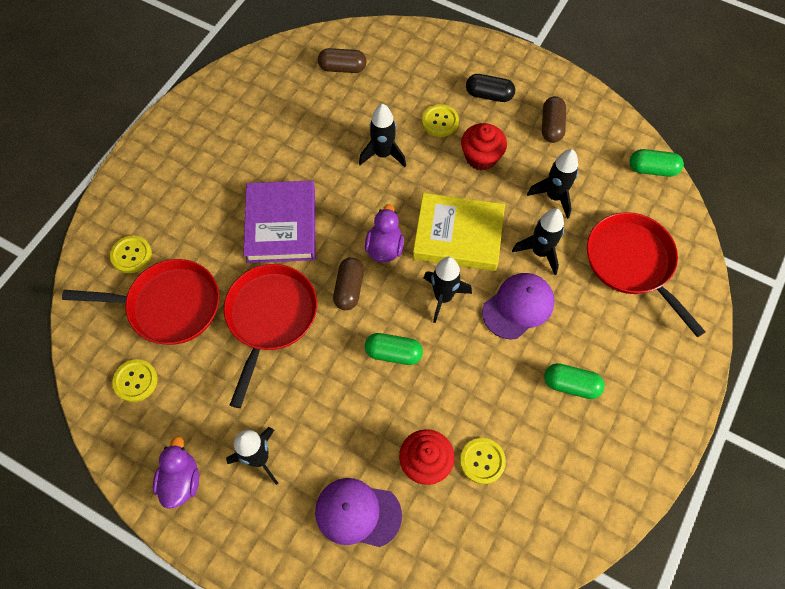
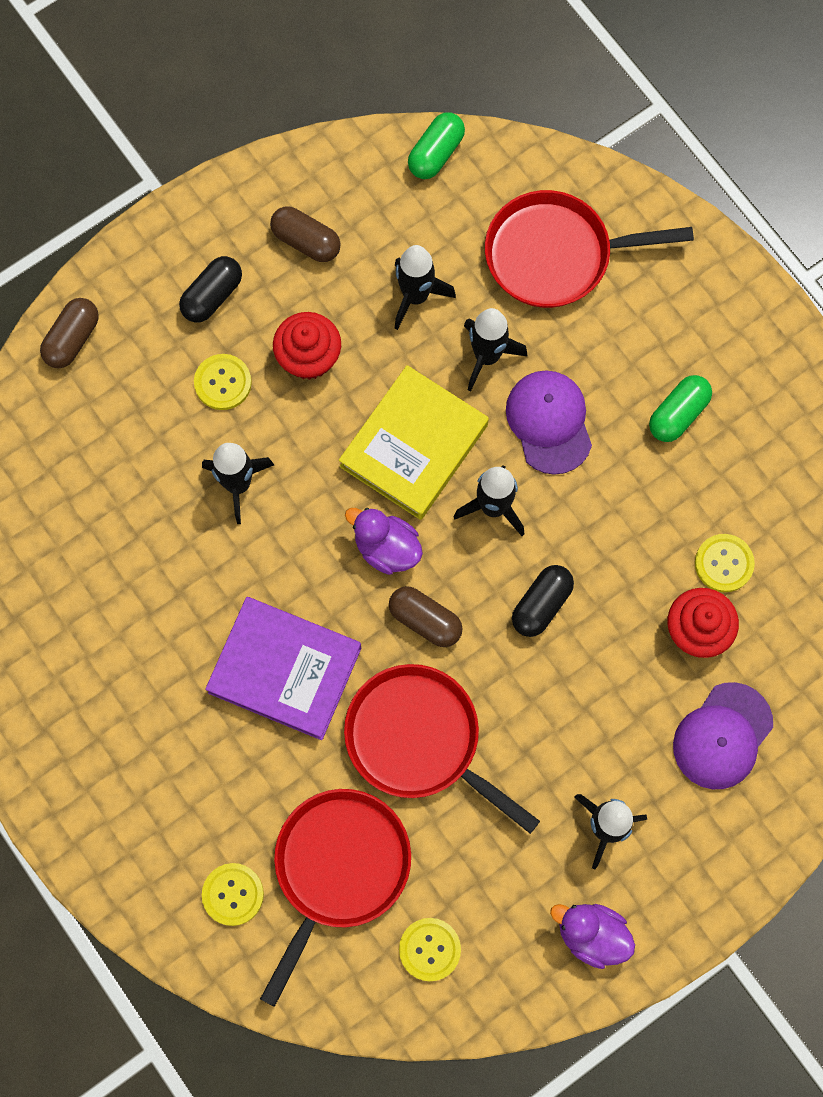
camera: 65 degrees left, 10 degrees up
brown capsule [318,48,366,73] -> brown capsule moved to [40,298,99,368]
green capsule [365,333,423,365] -> black capsule [512,565,574,637]

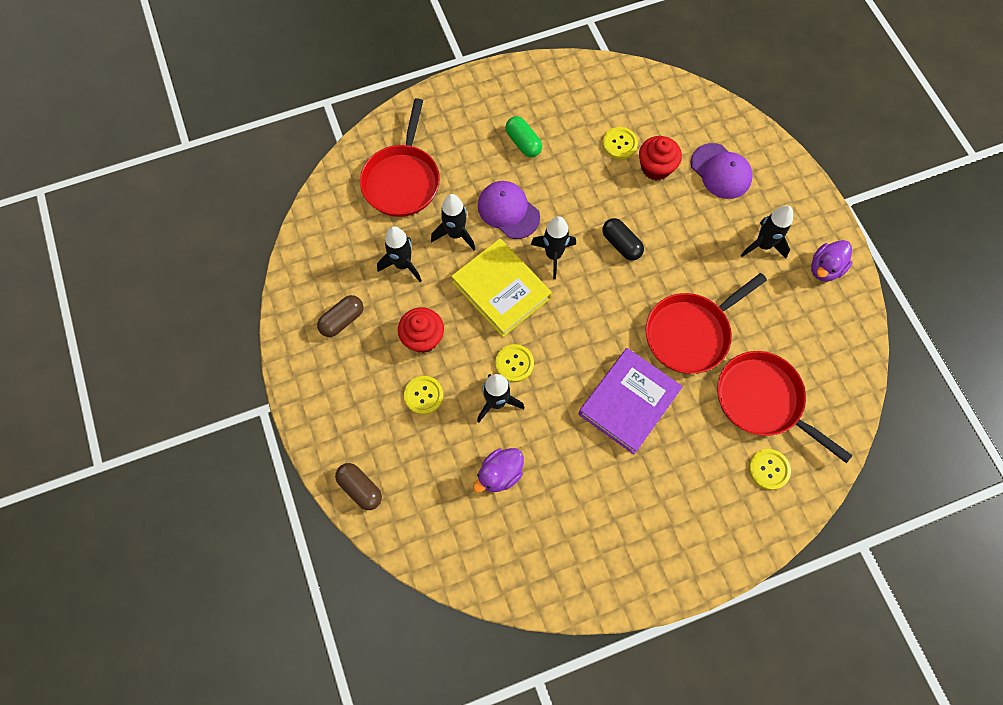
camera: 75 degrees left, 5 degrees down
black capsule [179,256,242,323] -> none
purple duck [345,508,423,575] -> purple duck moved to [473,448,524,492]
brown capsule [389,586,463,647] -> none
yellow button [399,918,461,981] -> yellow button moved to [495,344,534,382]
green capsule [408,112,465,179] -> none
purple cap [506,370,592,475] -> purple cap turned 45 degrees clockwise [478,181,540,239]

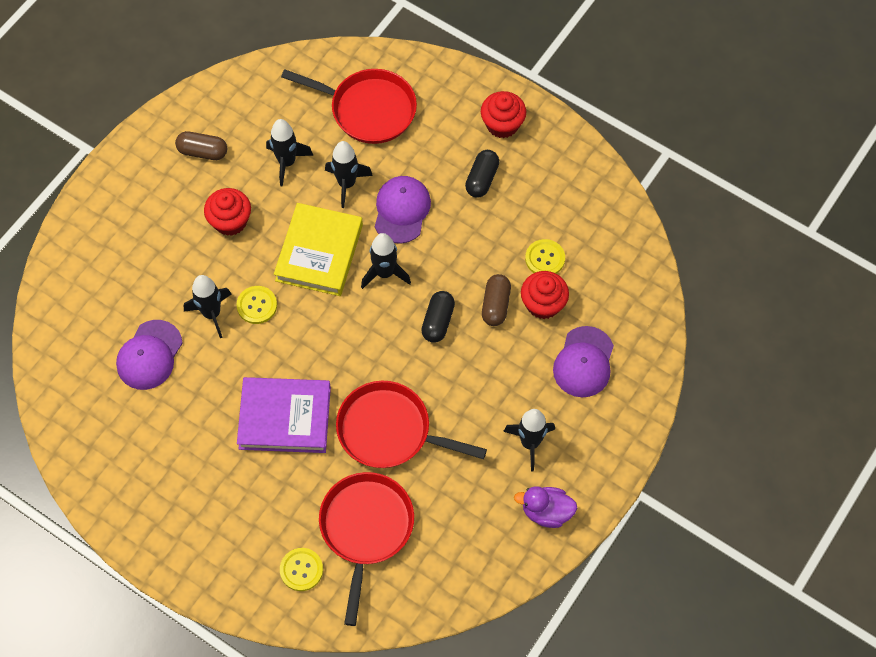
camera: 55 degrees right, 5 degrees down
brown capsule [335,463,382,510] -> brown capsule moved to [482,274,511,326]
red pan [360,98,440,217] -> red pan turned 135 degrees counterclockwise [281,69,417,144]
yellow button [404,376,443,415] -> none
purple duck [473,448,524,492] -> purple cap [116,320,183,390]
green capsule [505,116,542,157] -> black capsule [465,150,499,198]
none -> red cupcake [481,91,526,138]

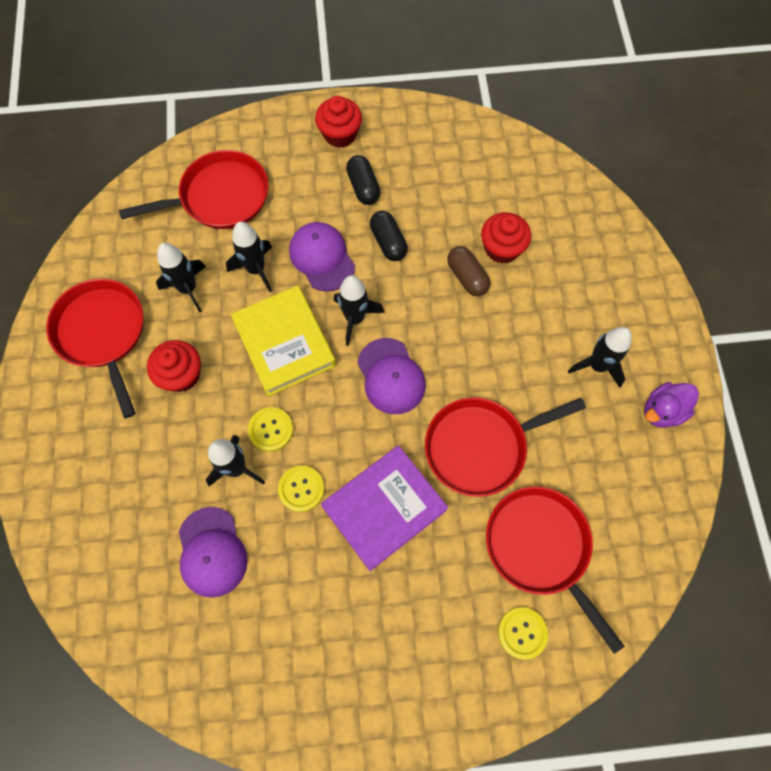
camera: 40 degrees left, 5 degrees up
brown capsule [175,131,227,160] -> red pan [46,279,143,418]
black capsule [421,291,455,343] -> black capsule moved to [370,211,408,261]
yellow button [525,239,565,274] -> yellow button moved to [278,466,324,512]
purple cap [553,326,614,397] -> purple cap moved to [357,338,426,414]

